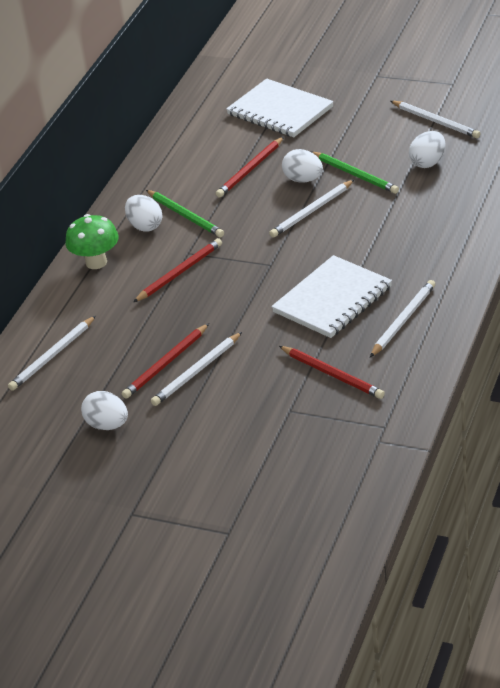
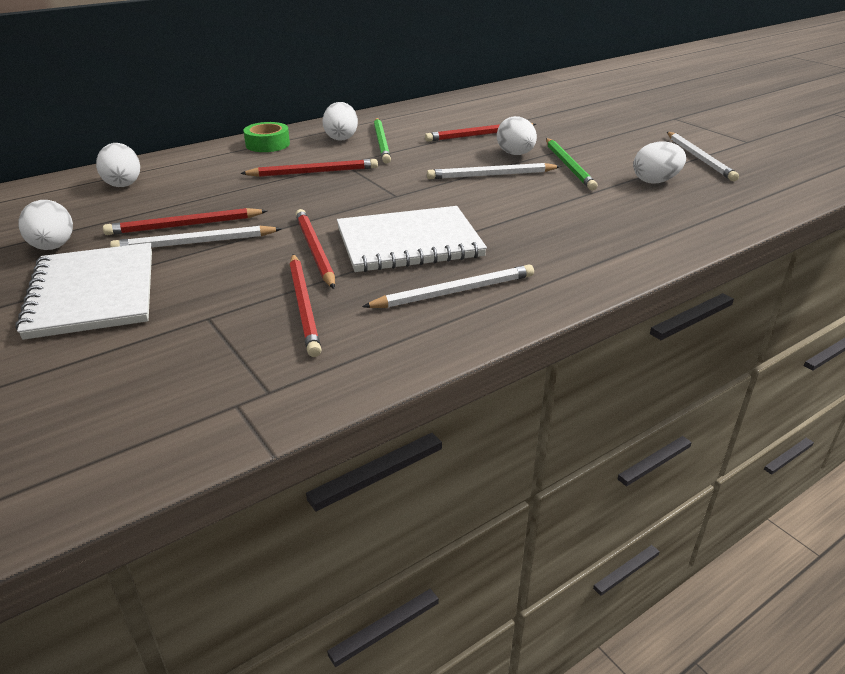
camera: 30 degrees right, 5 degrees down
white pencil [8,316,96,391] -> white egg [96,143,140,187]
green mushroom [65,214,119,269] -> green tape [243,122,290,152]
white notebook [226,78,334,137] -> white notebook moved to [15,243,152,340]
none -> red pencil [295,209,335,289]

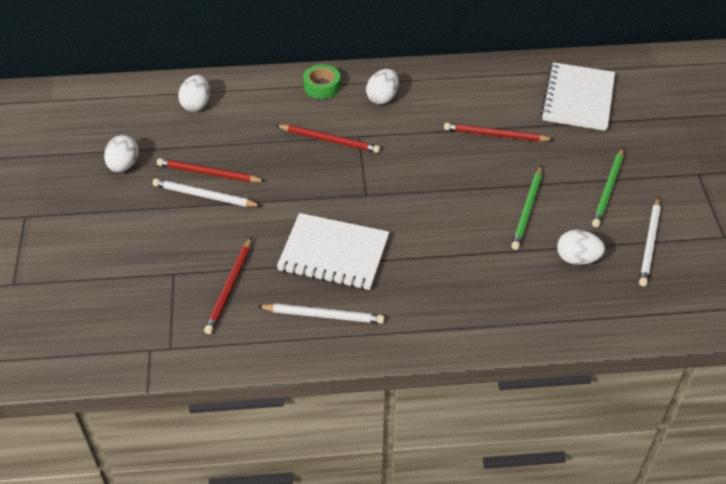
camera: 30 degrees right, 15 degrees up
white notebook [15,243,152,340] -> white notebook moved to [541,62,615,131]
red pencil [295,209,335,289] -> none
green pencil [374,118,391,164] -> green pencil moved to [592,148,623,227]
white pencil [427,163,561,179] -> none
white egg [497,116,537,155] -> none

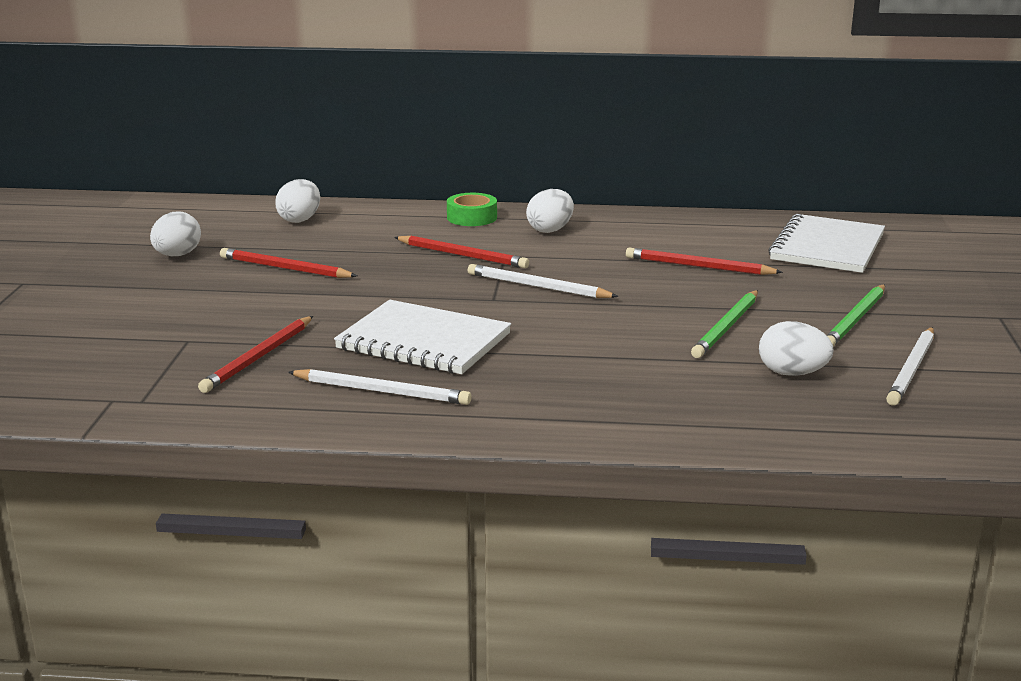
camera: 10 degrees right, 25 degrees down
white pencil [153,179,261,207] -> white pencil moved to [468,264,619,298]

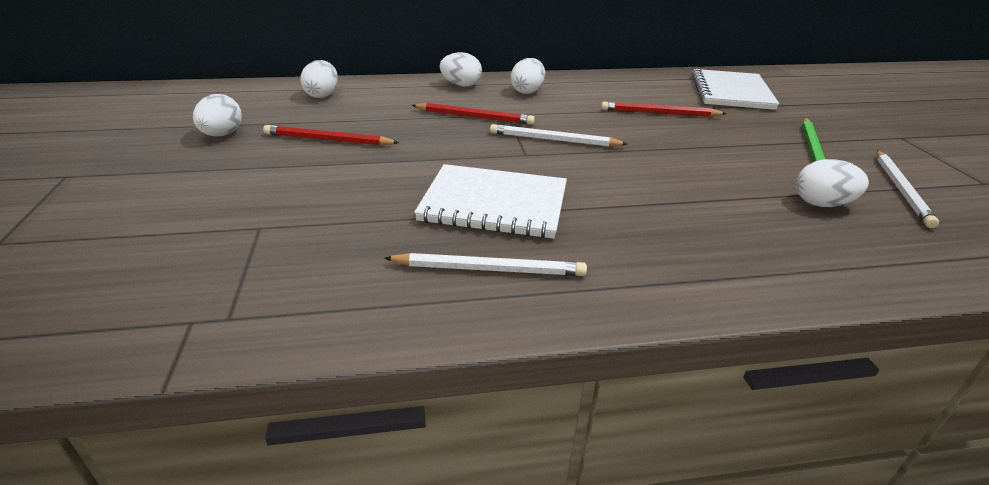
camera: 15 degrees left, 10 degrees up
red pencil [198,316,313,393] -> none
green tape [447,193,497,226] -> white egg [440,52,482,87]
green pencil [691,290,758,358] -> none

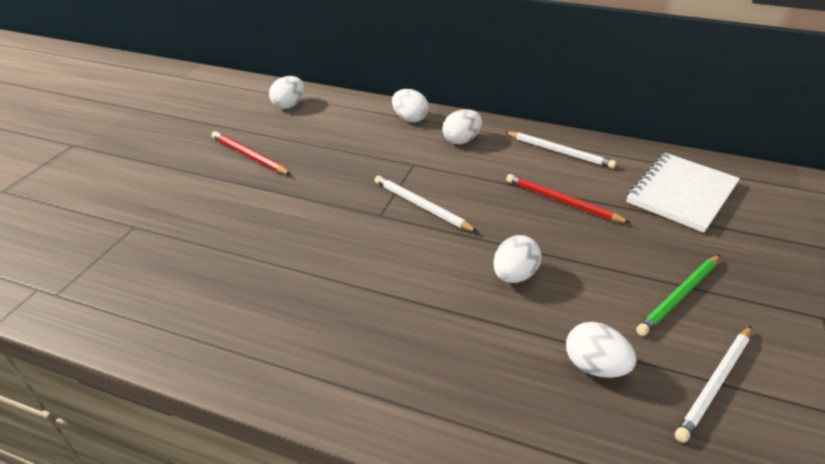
camera: 30 degrees right, 5 degrees up
white egg [193,94,242,136] -> white egg moved to [493,235,541,283]
white pencil [384,253,587,276] -> white pencil moved to [505,131,616,169]
red pencil [412,103,535,125] -> none
white notebook [414,164,567,239] -> none

